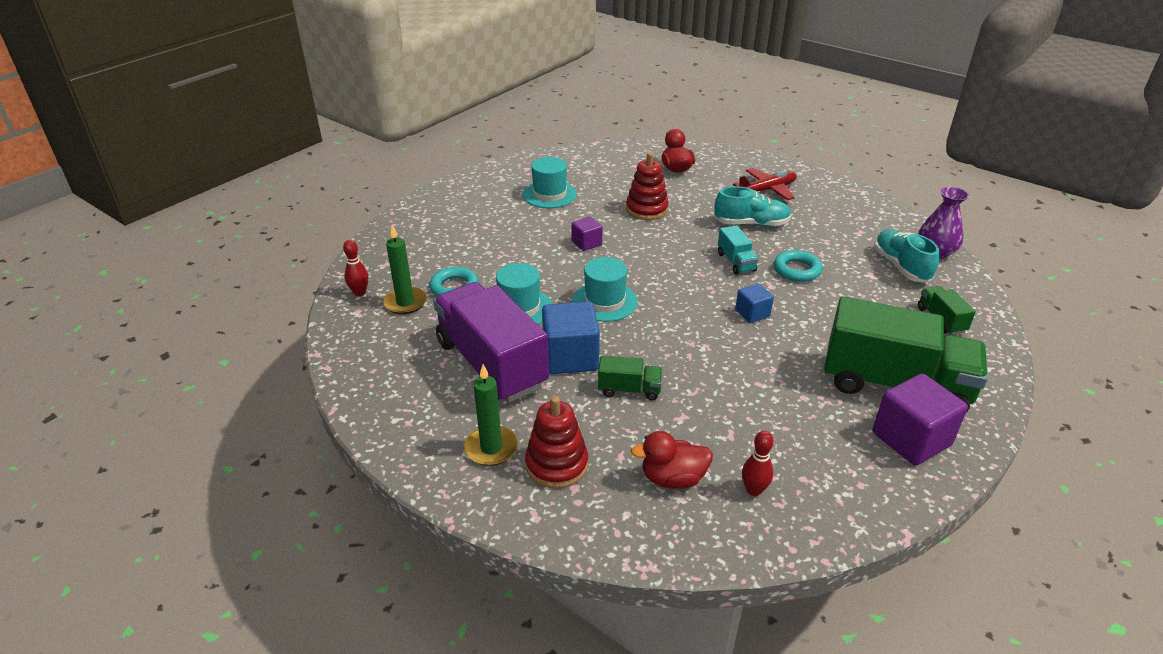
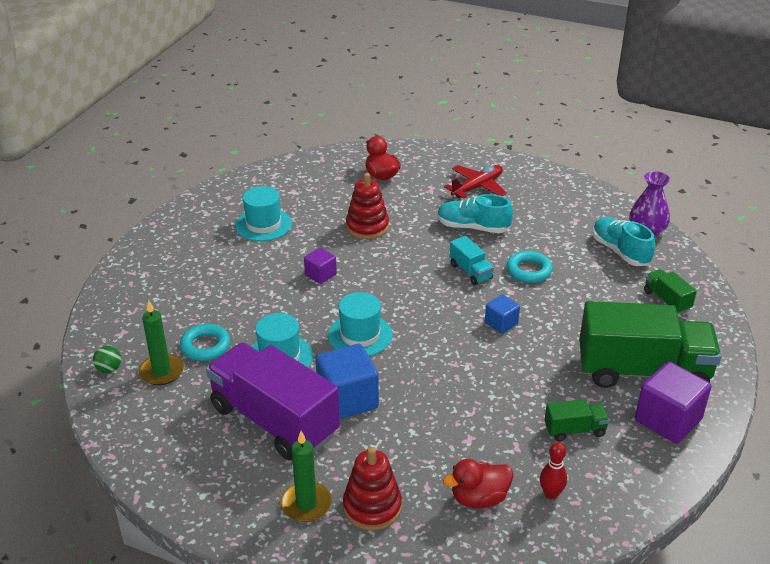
camera: 15 degrees left, 0 degrees up
red bowling pin [343,240,369,296] -> green ball [93,346,121,373]
green truck [598,356,662,401] -> green truck moved to [544,399,610,441]
turquoise shoe [714,186,791,227] -> turquoise shoe turned 150 degrees counterclockwise [437,194,513,233]

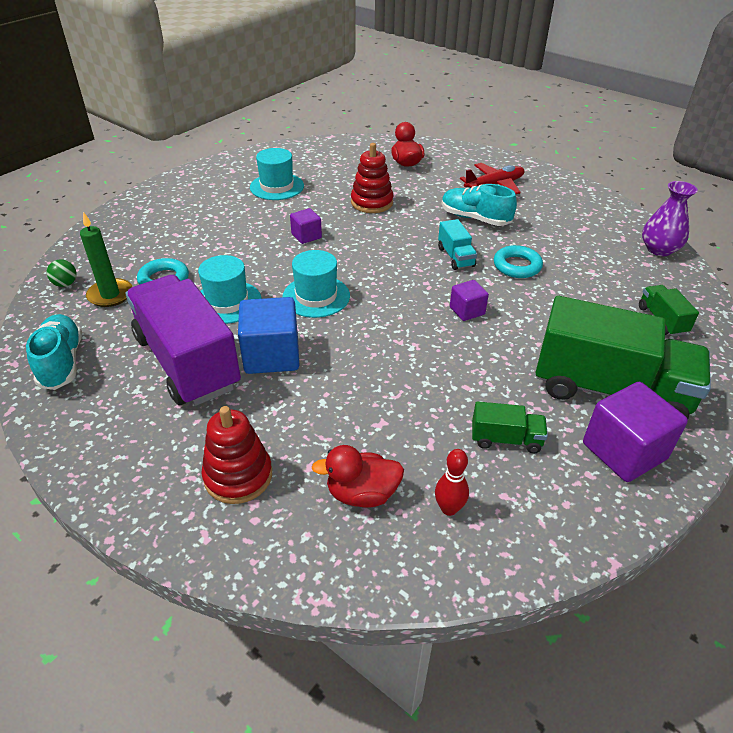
camera: 15 degrees right, 5 degrees up
green candle [281,431,332,522] -> none
blue cube [485,294,520,334] -> purple cube [450,280,489,321]
turquoise shoe [592,217,655,266] -> turquoise shoe moved to [26,314,82,390]

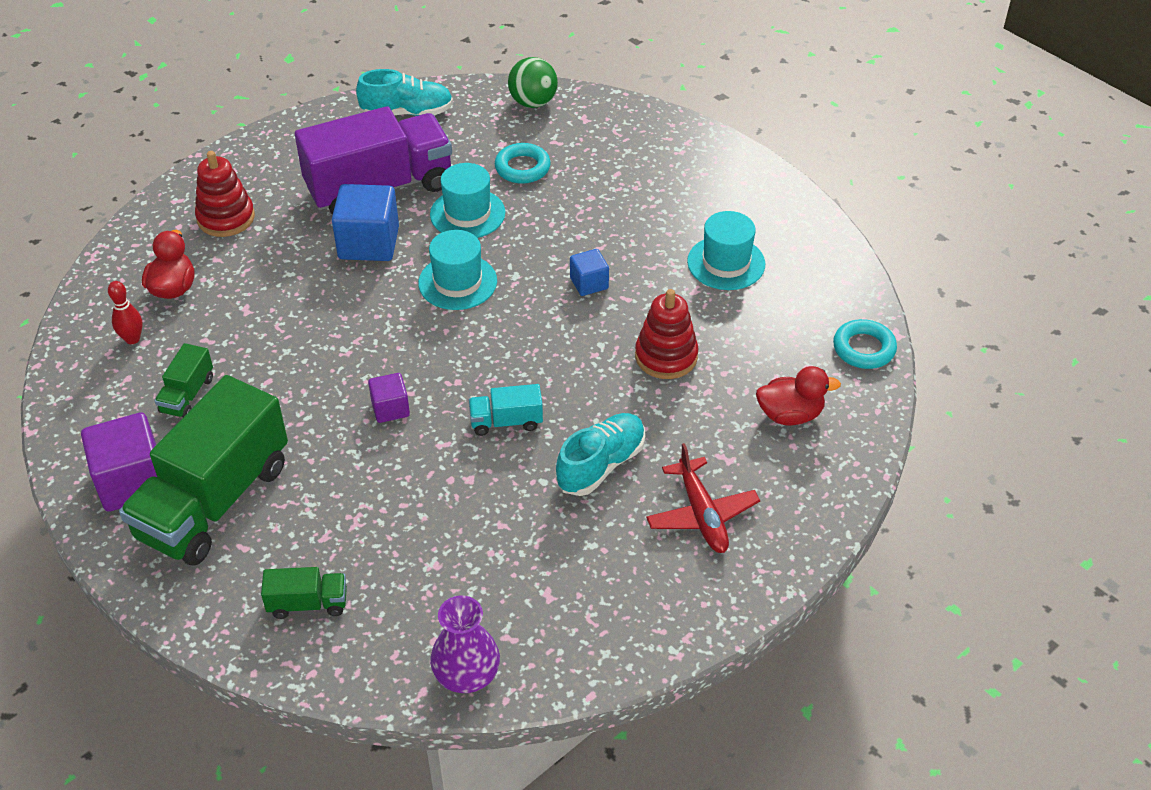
camera: 100 degrees right, 5 degrees up
green ball [47,259,77,287] -> green ball [508,57,558,108], size x1.75
green candle [80,212,133,307] -> none
purple cube [290,208,322,244] -> blue cube [570,249,609,296]
turquoise ring [494,245,543,278] -> turquoise ring moved to [833,319,897,369]

